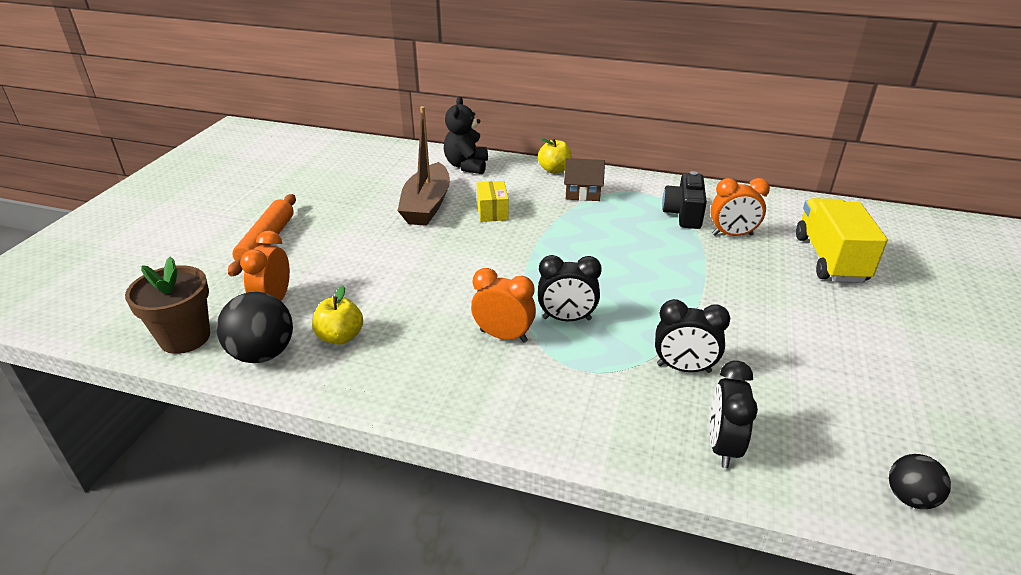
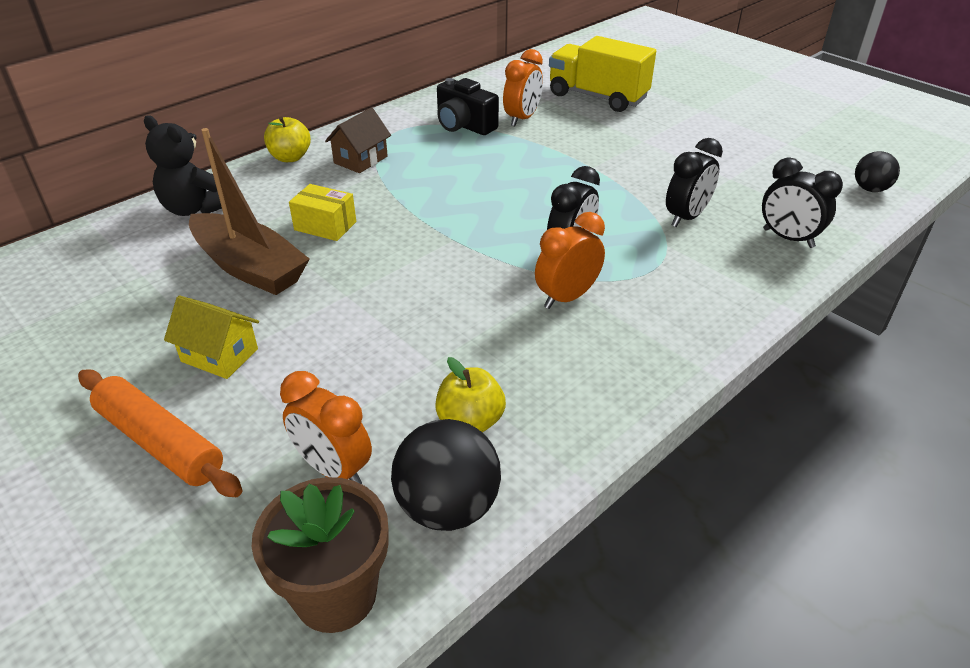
camera: 60 degrees left, 5 degrees up
none -> yellow house [164,296,259,379]

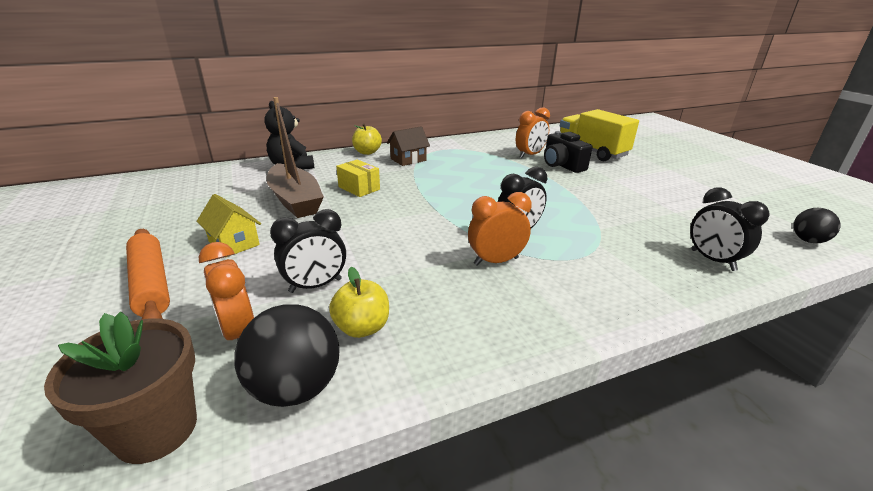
camera: 20 degrees right, 10 degrees down
black camera [437,78,499,135] -> black camera moved to [544,131,593,173]
black clock [666,138,723,227] -> black clock moved to [270,209,346,293]

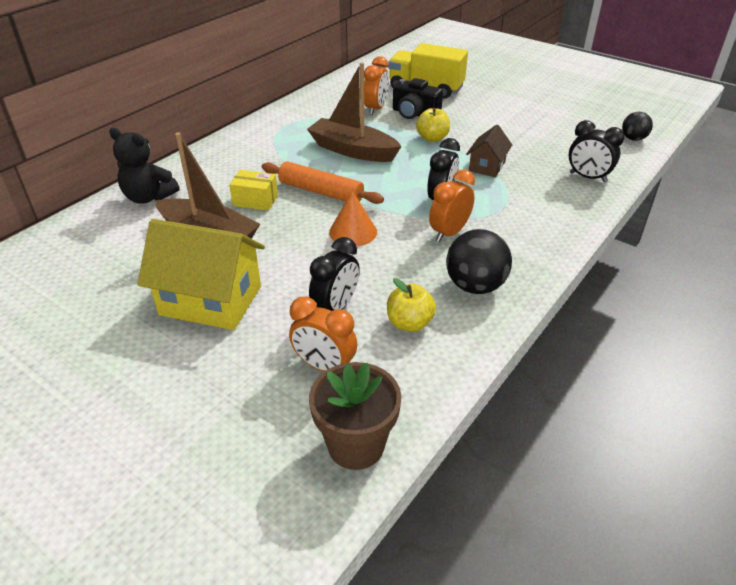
camera: 30 degrees left, 10 degrees up
orange rolling pin [126,229,170,319] -> orange rolling pin moved to [262,161,384,204]
yellow house [196,194,261,257] -> yellow house [137,219,265,330], size x1.86
black ball [234,304,340,407] -> black ball moved to [446,229,512,294]
yellow apple [352,124,382,155] -> yellow apple moved to [416,108,450,142]
brown house [387,126,430,166] -> brown house moved to [466,125,512,177]
none -> brown boat [307,62,402,162]
none -> orange cone [329,191,377,247]

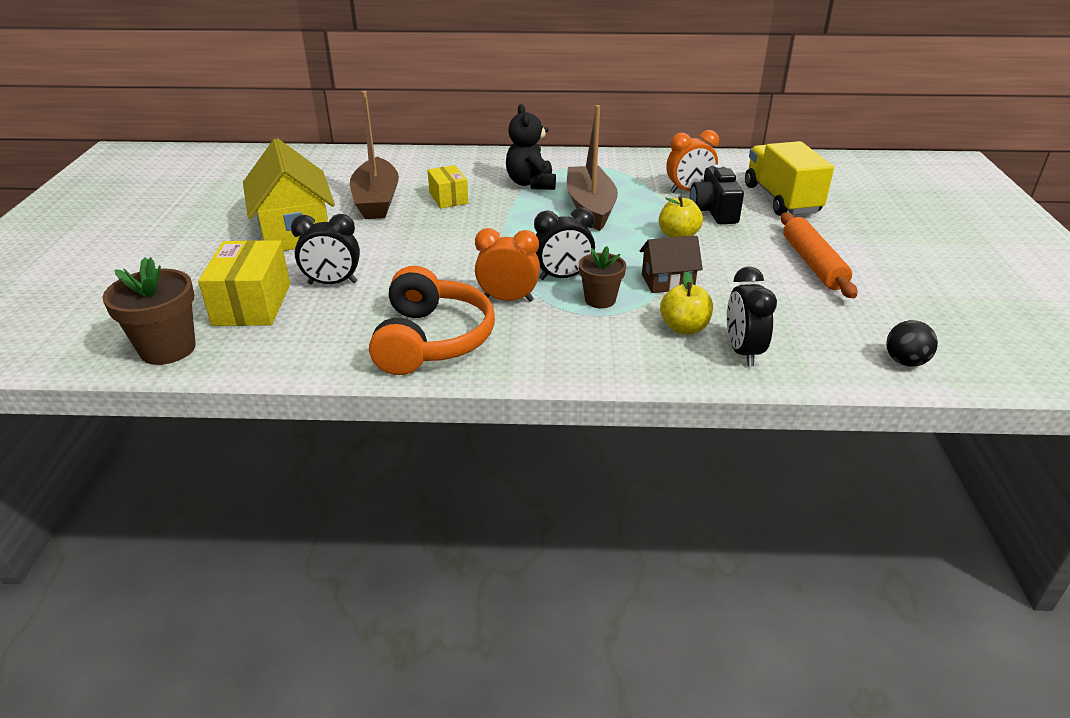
camera: 55 degrees right, 5 degrees down
black teddy bear [109,128,179,204] -> black teddy bear moved to [506,104,556,190]
orange rolling pin [262,161,384,204] -> orange rolling pin moved to [781,212,857,298]
orange clock [289,296,357,372] -> yellow box [198,240,290,326]
orange cone [329,191,377,247] -> none
yellow apple [387,278,436,332] -> yellow apple moved to [660,272,713,334]
black ball [446,229,512,294] -> orange headphones [369,266,495,375]
none -> brown flower pot [579,246,626,308]

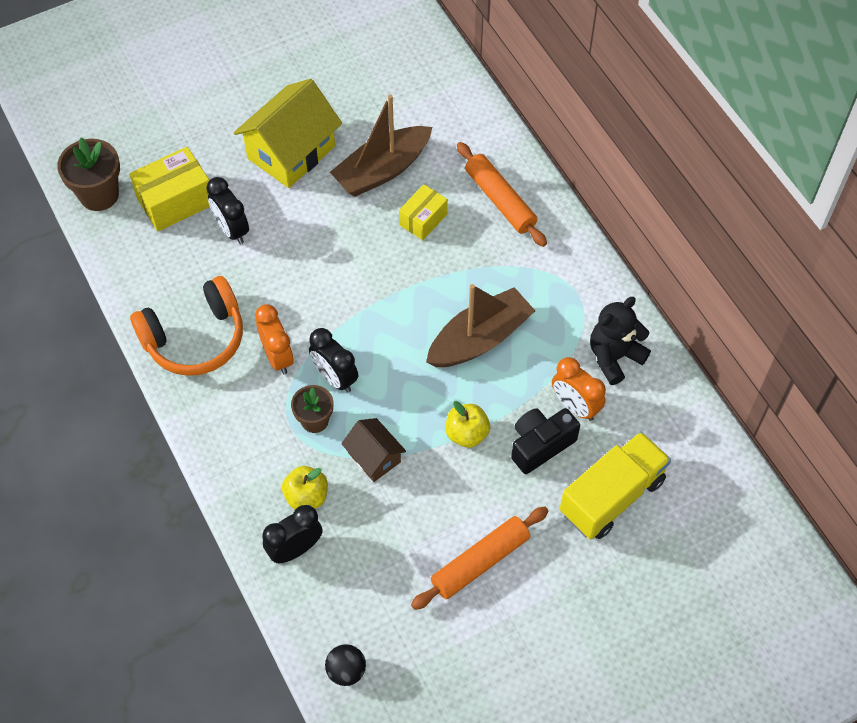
camera: 60 degrees right, 25 degrees up
black teddy bear [506,104,556,190] -> black teddy bear moved to [590,297,651,385]
none -> orange rolling pin [457,142,547,247]

